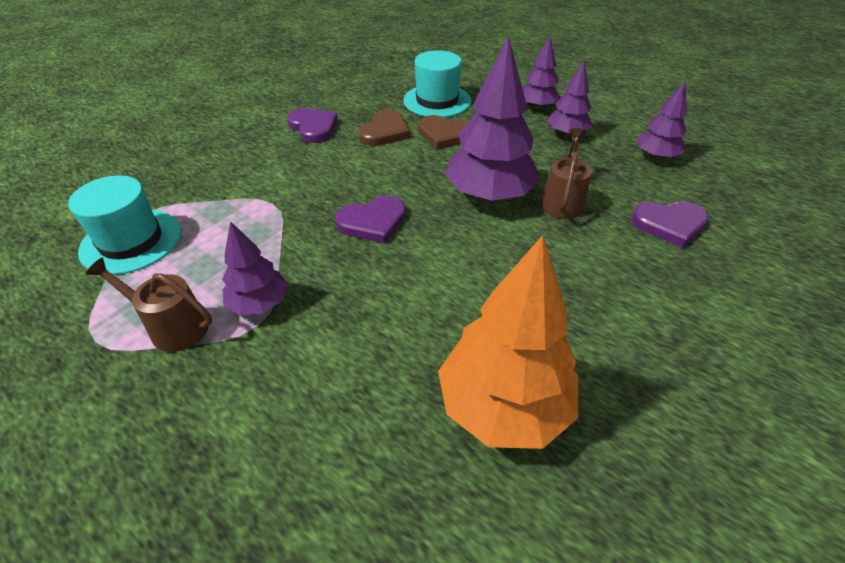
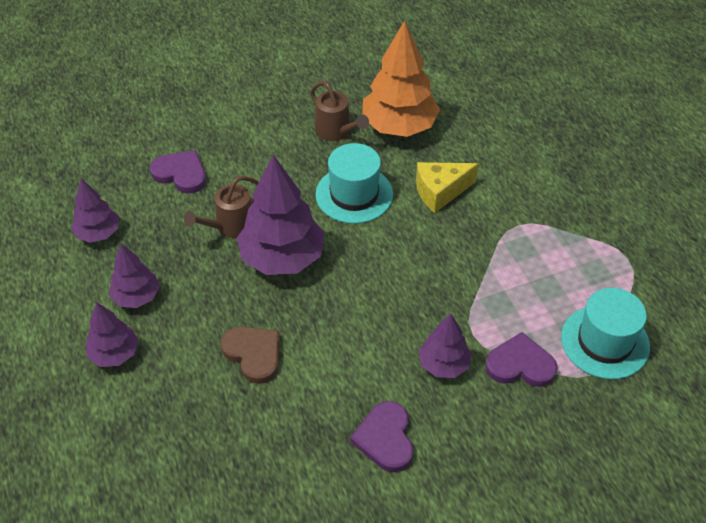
camera: 150 degrees left, 5 degrees up
brown watering can [86,257,212,352] -> brown watering can moved to [311,81,369,141]
purple tree [222,221,288,315] -> purple tree moved to [419,313,472,378]
purple heart [335,195,406,243] -> purple heart moved to [485,332,558,387]
brown heart [359,109,410,146] -> none
turquoise hat [403,50,471,117] -> turquoise hat moved to [315,143,393,224]
none -> yellow cheese [416,162,478,213]

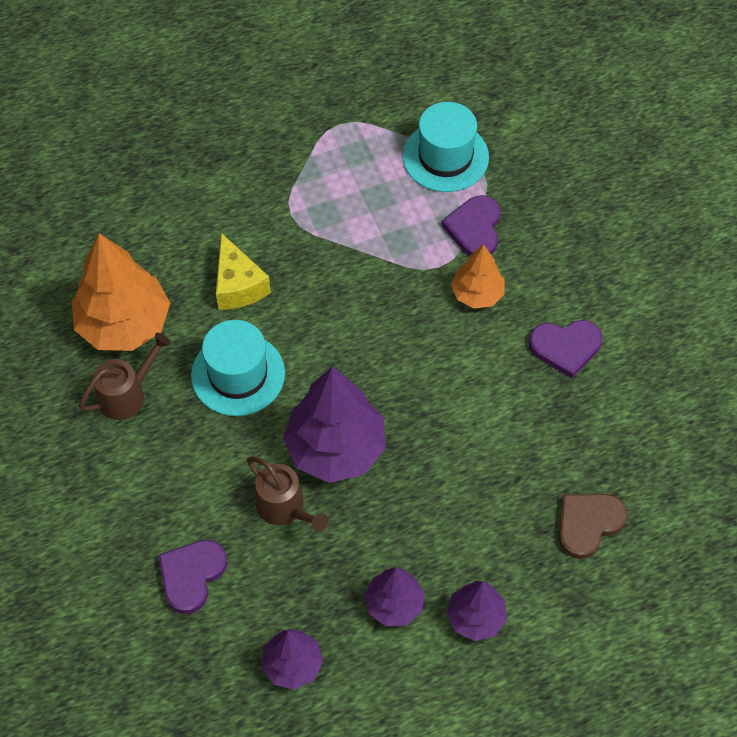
camera: 90 degrees left, 10 degrees up
brown heart [221,327,280,384] -> brown heart moved to [559,494,627,559]
purple tree [419,313,472,378] -> orange tree [451,244,505,309]

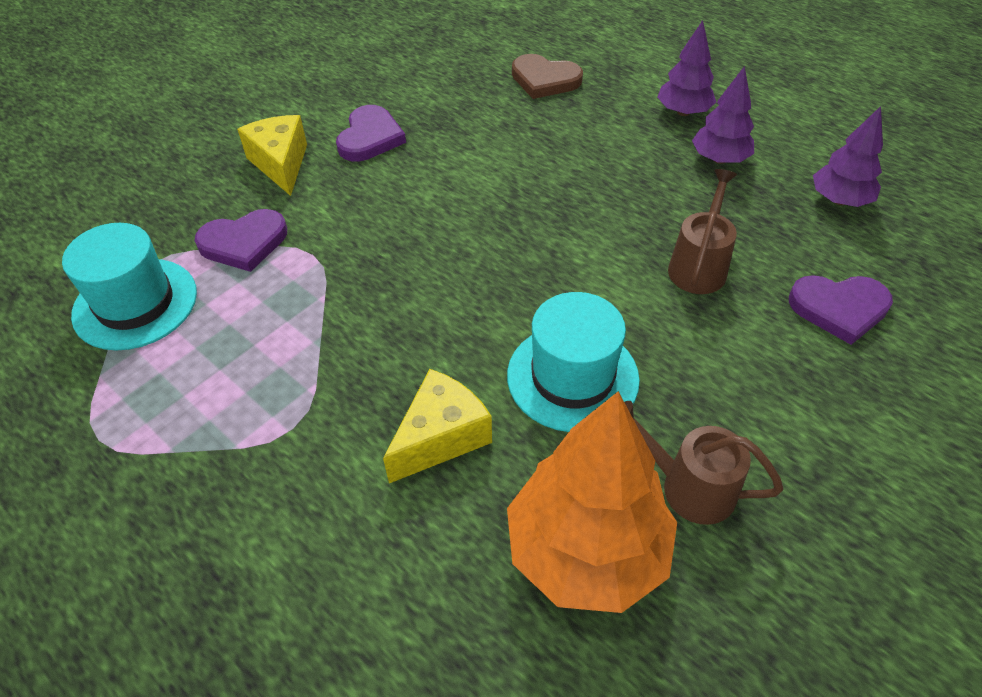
camera: 115 degrees left, 10 degrees down
purple tree [283,366,386,483] -> none
orange tree [451,244,505,309] -> none
purple heart [529,320,602,378] -> purple heart turned 45 degrees clockwise [336,105,406,161]
none -> yellow cheese [237,115,307,196]

